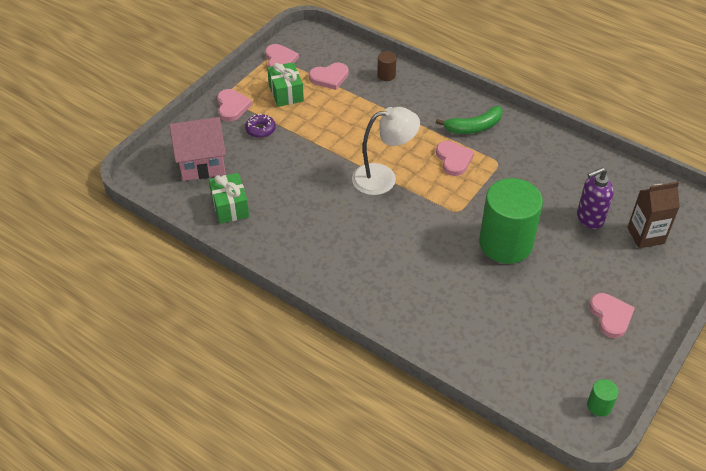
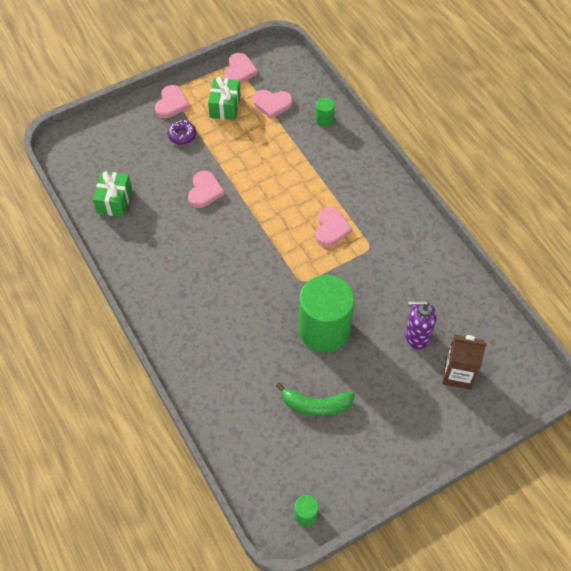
camera: 25 degrees right, 10 degrees up
pink house [169,117,226,181] -> none
white lamp [352,107,420,195] -> none
brown cylinder [377,51,397,81] -> green cylinder [316,98,335,127]
green banana [436,106,503,134] -> green banana moved to [276,383,355,416]
pink heart [589,293,635,338] -> pink heart moved to [188,171,225,208]

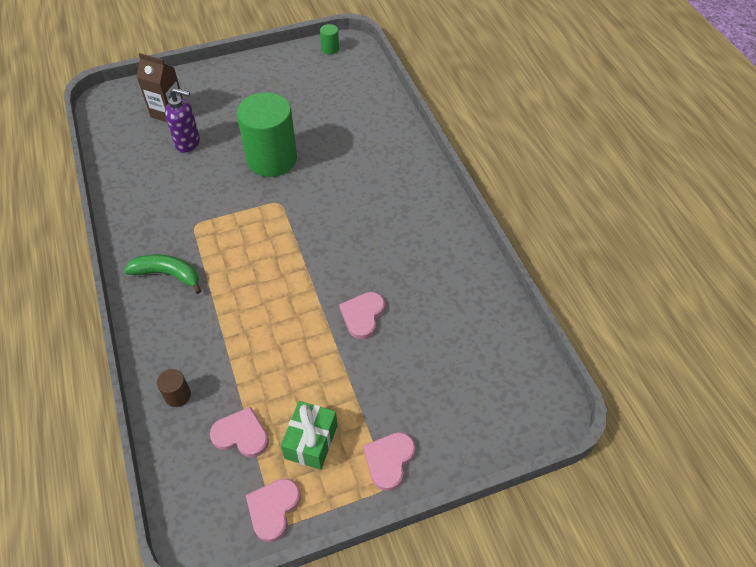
camera: 170 degrees left, 5 degrees down
green gift [93,171,132,217] -> none
purple donut [168,120,196,145] -> none
green banana [276,383,355,416] -> green banana moved to [124,255,202,294]
green cylinder [316,98,335,127] -> brown cylinder [157,369,191,407]
pink heart [316,207,352,246] -> none

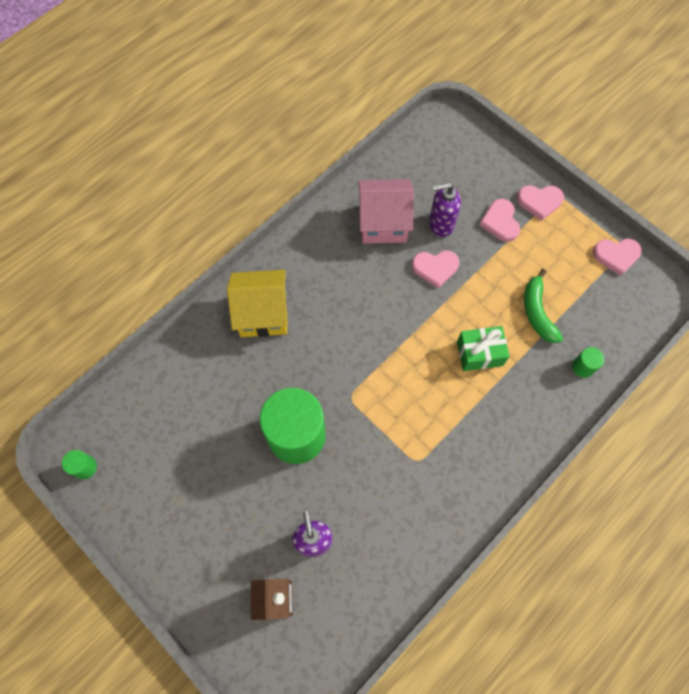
camera: 115 degrees left, 15 degrees up
green banana [124,255,202,294] -> green banana moved to [524,269,563,343]
brown cylinder [157,369,191,407] -> green cylinder [572,347,604,378]
pink heart [210,407,269,457] -> pink heart moved to [479,199,520,242]
green gift [281,401,338,470] -> green gift moved to [457,326,510,371]
none -> yellow house [227,270,288,337]
none -> pink house [358,179,414,243]
none -> purple soap dispenser [429,183,461,237]

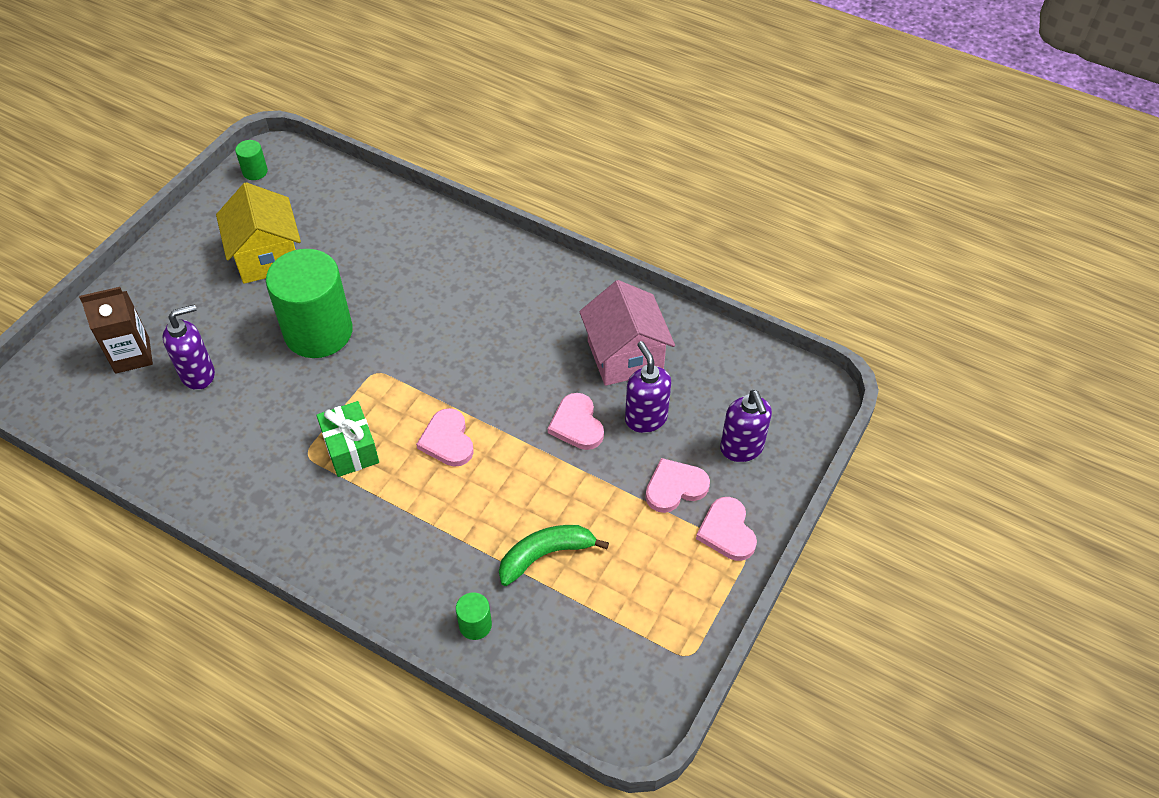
camera: 75 degrees right, 15 degrees down
yellow house [227,270,288,337] -> yellow house moved to [216,182,301,284]
green gift [457,326,510,371] -> green gift moved to [316,401,379,477]
pink heart [593,238,642,276] -> pink heart moved to [416,408,474,467]
none -> purple soap dispenser [720,390,772,462]

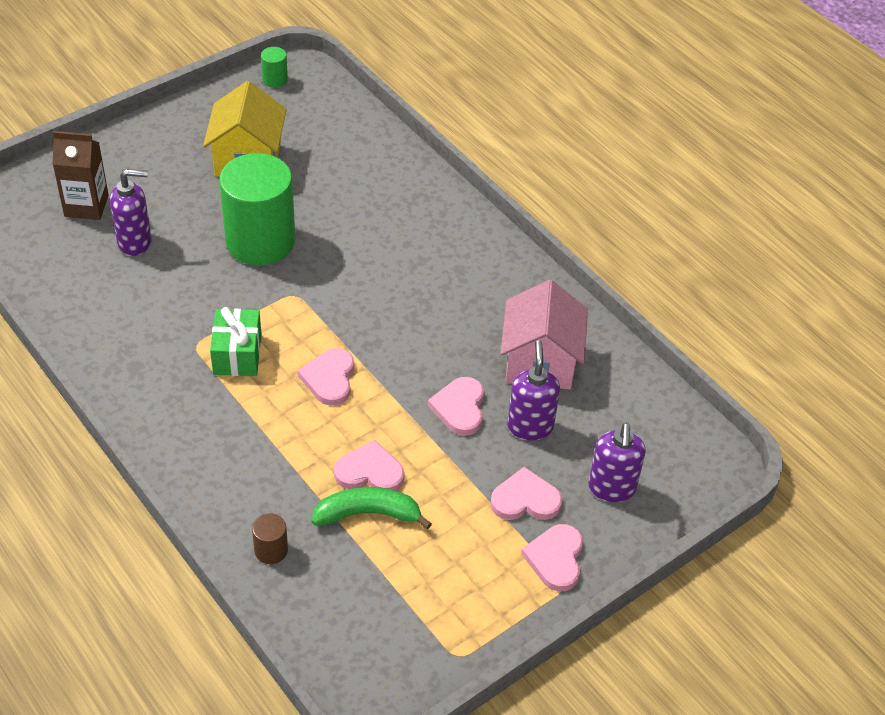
camera: 20 degrees right, 5 degrees down
green cylinder [456,592,492,640] -> brown cylinder [252,513,288,564]
none -> pink heart [334,440,404,491]

